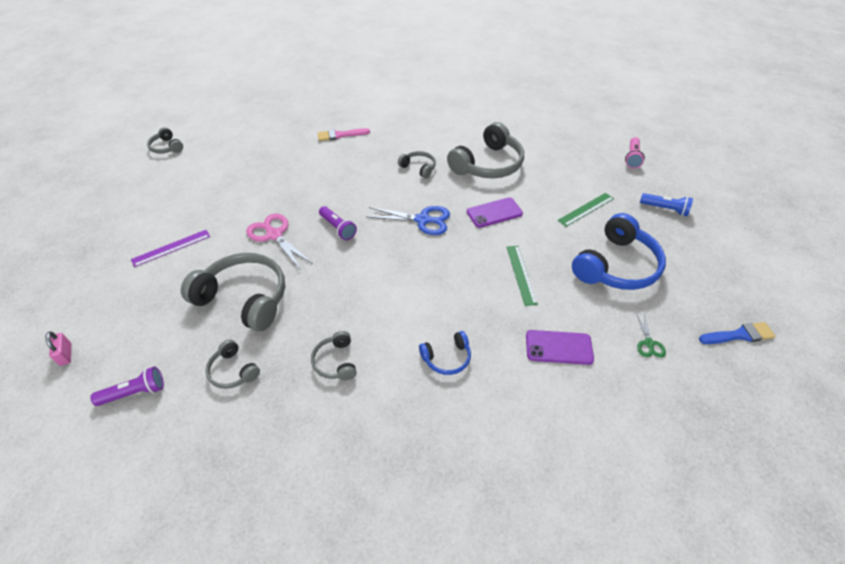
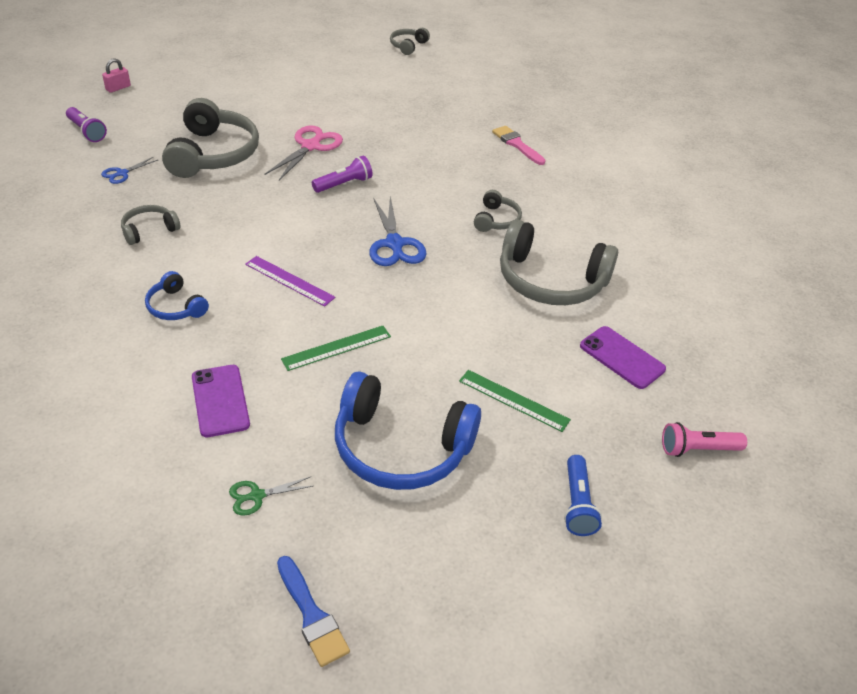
camera: 65 degrees right, 5 degrees down
purple ruler [131,230,210,267] -> purple ruler moved to [245,256,335,307]
grey headphones [205,339,260,389] -> blue scissors [101,157,158,184]
purple flashlight [319,206,357,240] -> purple flashlight turned 150 degrees counterclockwise [312,156,373,193]
purple phone [467,197,523,228] -> purple phone moved to [580,326,666,389]

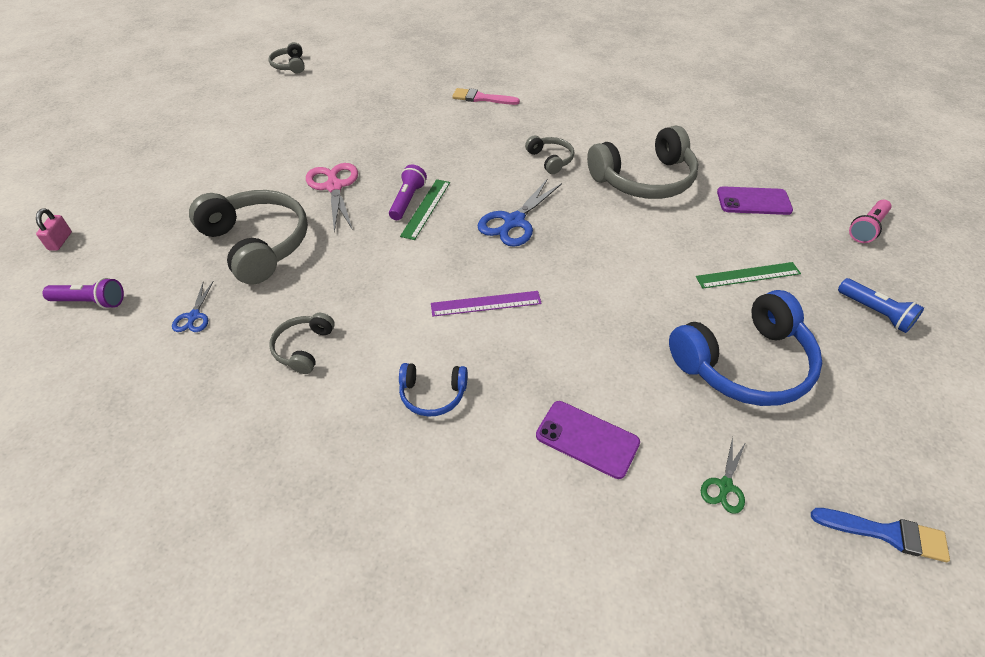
camera: 40 degrees left, 5 degrees up
green ruler [281,326,391,371] -> green ruler moved to [400,179,450,240]
blue scissors [369,197,427,266] -> blue scissors turned 90 degrees clockwise [477,179,562,247]

